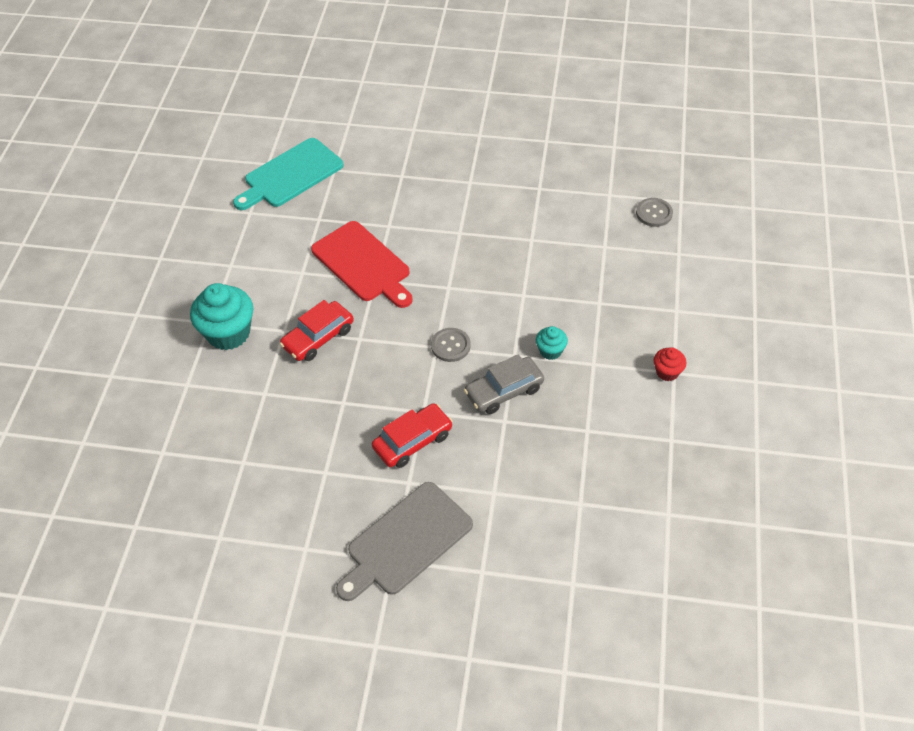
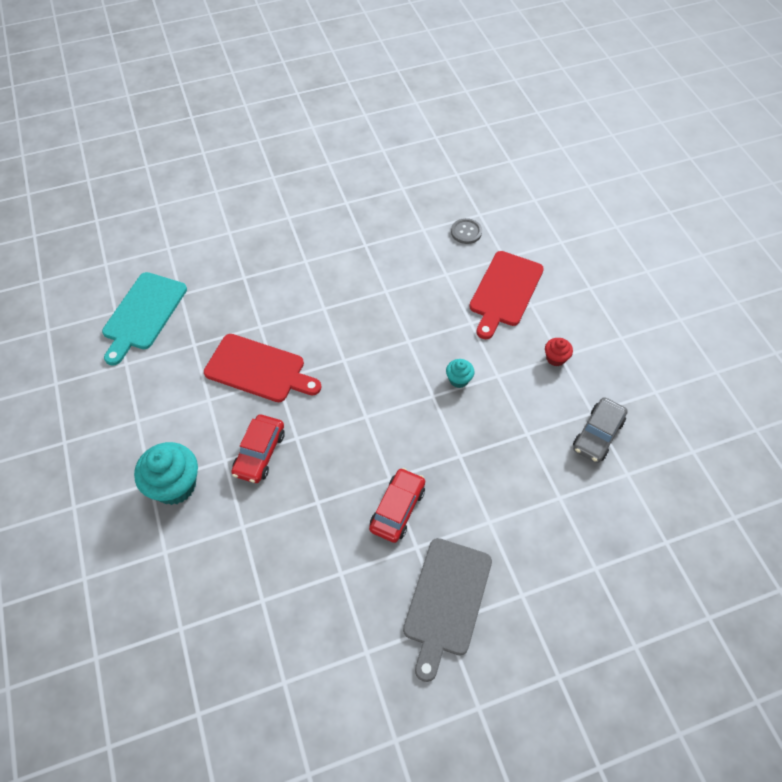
camera: 30 degrees left, 5 degrees up
grey button [431,328,471,362] -> none
grey car [464,354,544,414] -> grey car moved to [573,397,628,463]
none -> red cutting board [469,251,544,339]

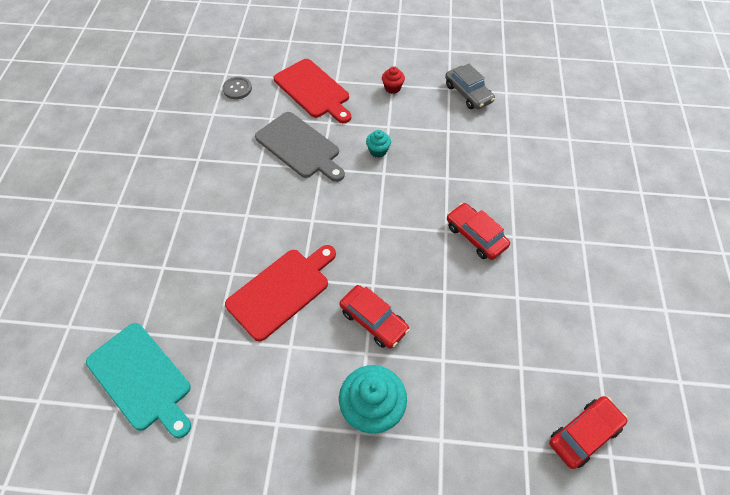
camera: 65 degrees left, 0 degrees up
grey cutting board [403,538,492,682] -> grey cutting board moved to [255,112,345,182]
none -> red car [549,396,627,469]

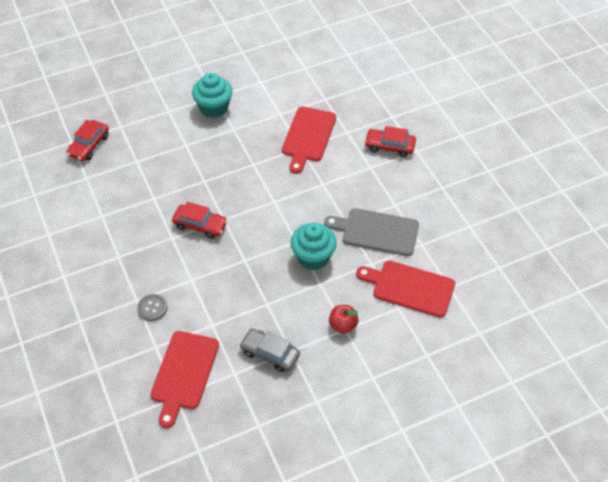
camera: 150 degrees right, 5 degrees down
turquoise cutting board [86,323,191,438] -> none
grey button [222,77,252,99] -> grey button moved to [137,294,167,321]
red car [339,285,410,349] -> red car moved to [364,126,416,157]
turquoise cupcake [366,130,391,158] -> turquoise cupcake [291,223,337,270], size x1.98
red cupcake [382,66,405,94] -> red apple [329,305,359,333]
none -> red cutting board [150,331,219,428]

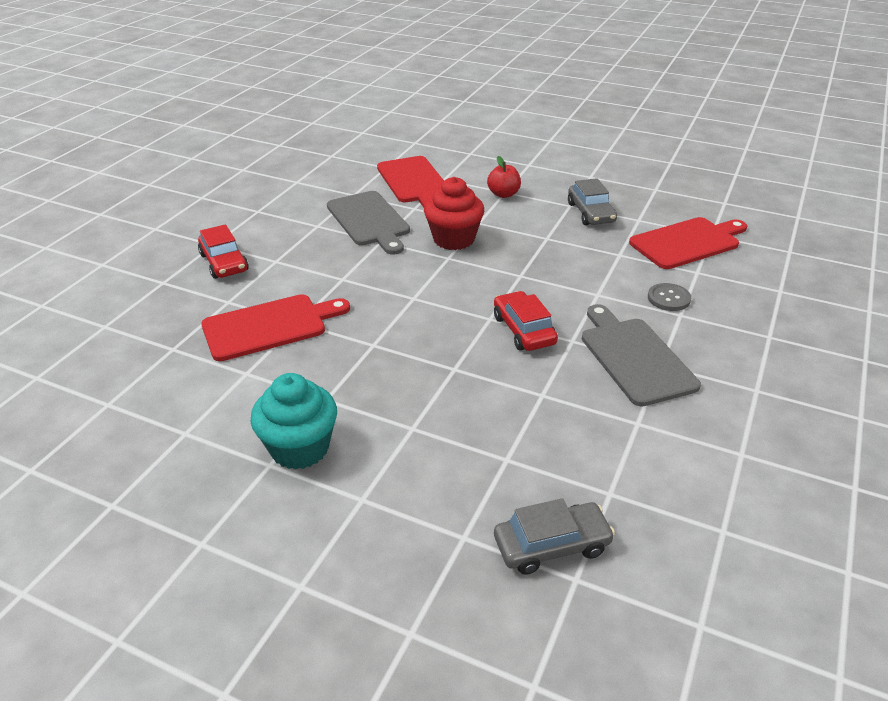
camera: 130 degrees left, 15 degrees down
red car [66,120,109,161] -> grey car [494,498,615,575]
turquoise cupcake [291,223,337,270] -> red cupcake [424,177,484,250]
none -> grey cutting board [582,304,701,406]

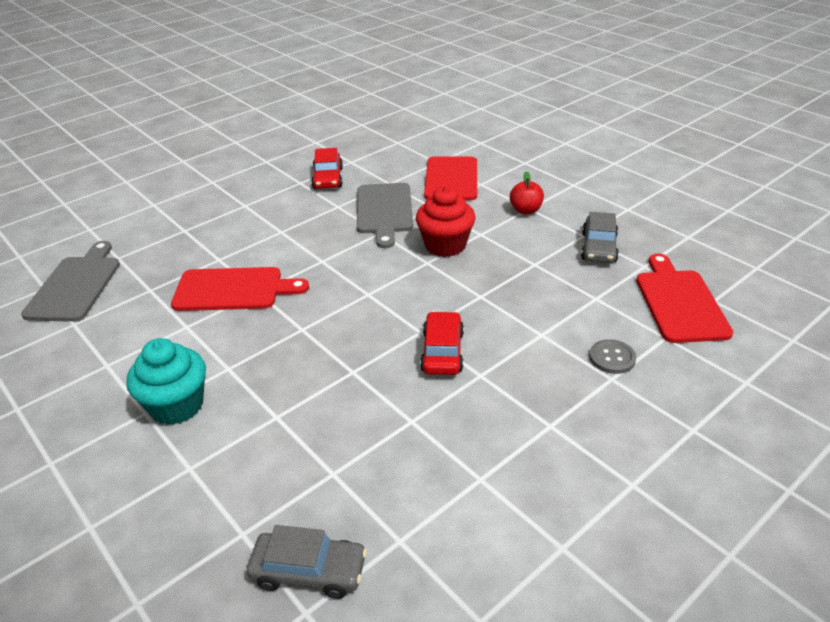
camera: 25 degrees right, 0 degrees up
red car [198,224,249,279] -> red car moved to [311,148,343,189]
grey cutting board [582,304,701,406] -> grey cutting board moved to [21,241,120,322]
red cutting board [629,217,747,269] -> red cutting board turned 90 degrees counterclockwise [636,254,733,343]

